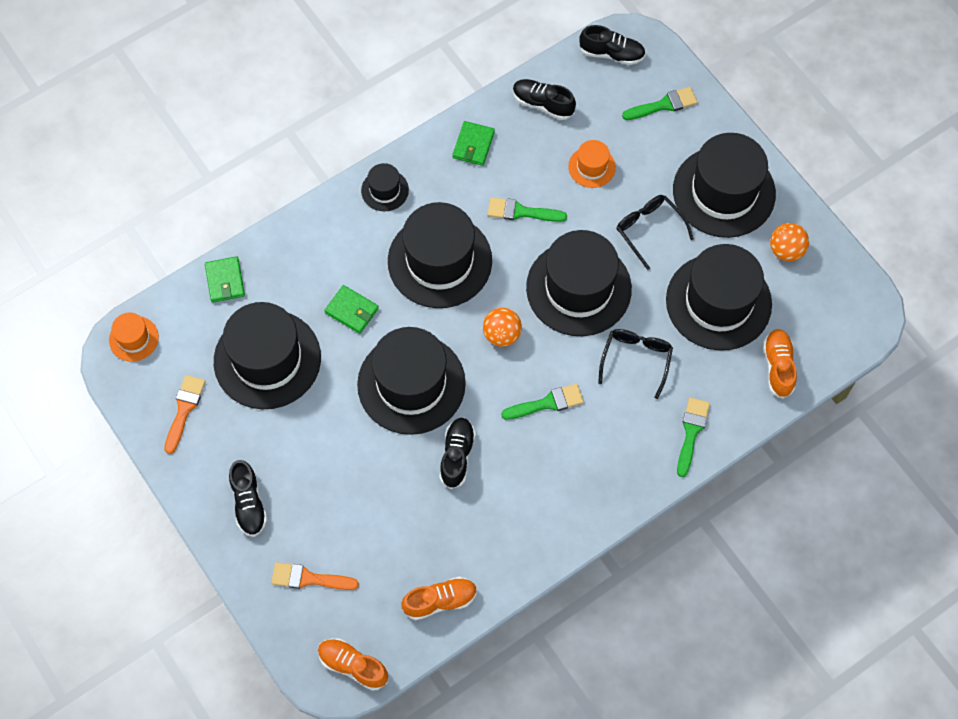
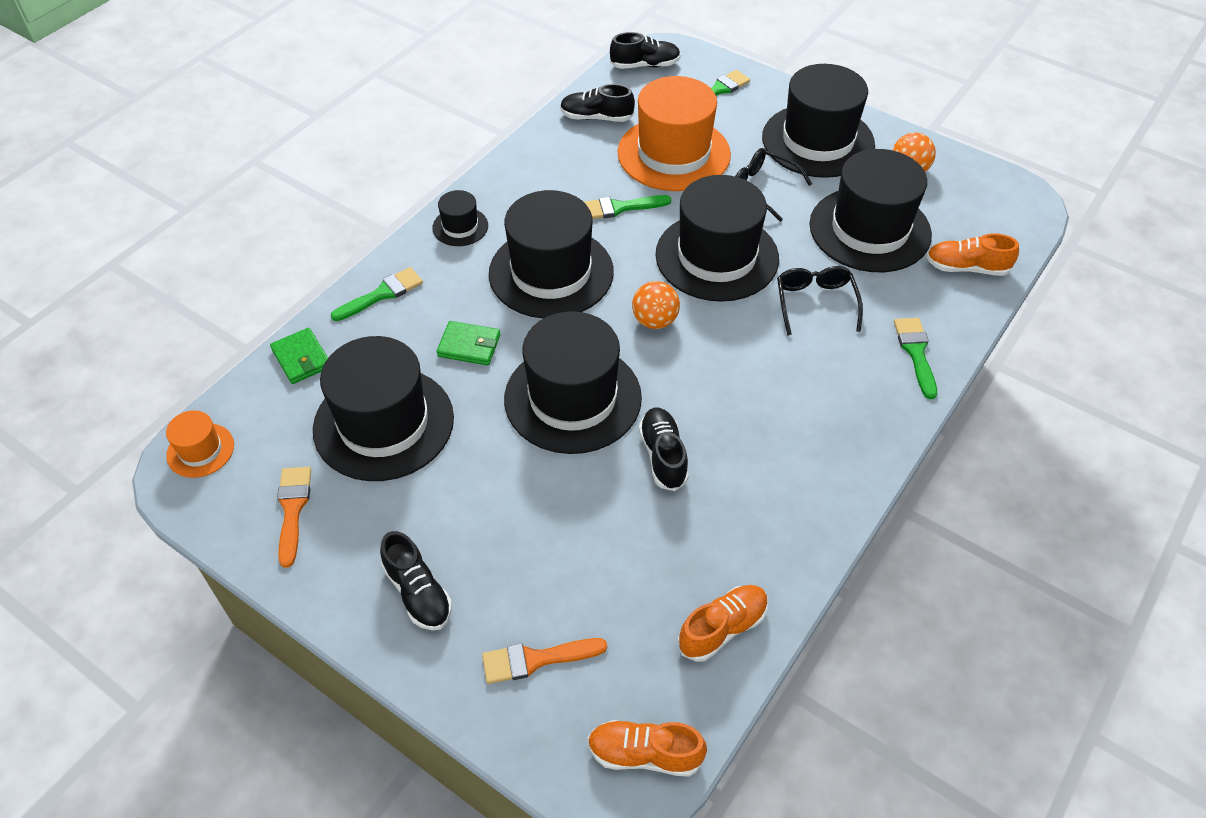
camera: 20 degrees left, 15 degrees down
green wallet [452,121,495,166] -> none
green brush [501,384,584,420] -> green brush moved to [331,267,423,321]
orange hat [568,140,616,188] -> orange hat [617,76,731,191], size x2.16
orange shoe [763,329,797,398] -> orange shoe turned 60 degrees counterclockwise [926,233,1019,276]

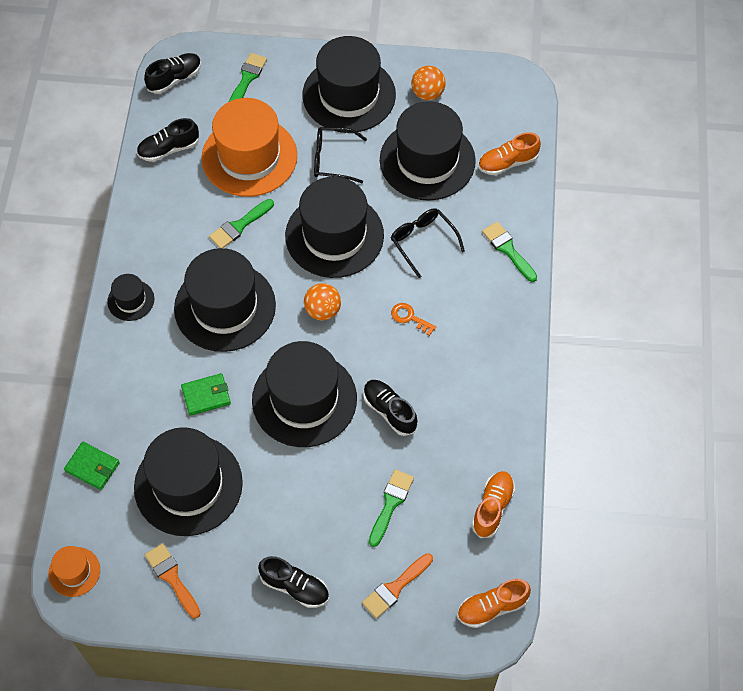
camera: 30 degrees left, 10 degrees up
green brush [331,267,423,321] -> green brush moved to [369,469,414,547]
none -> orange key [391,303,436,336]

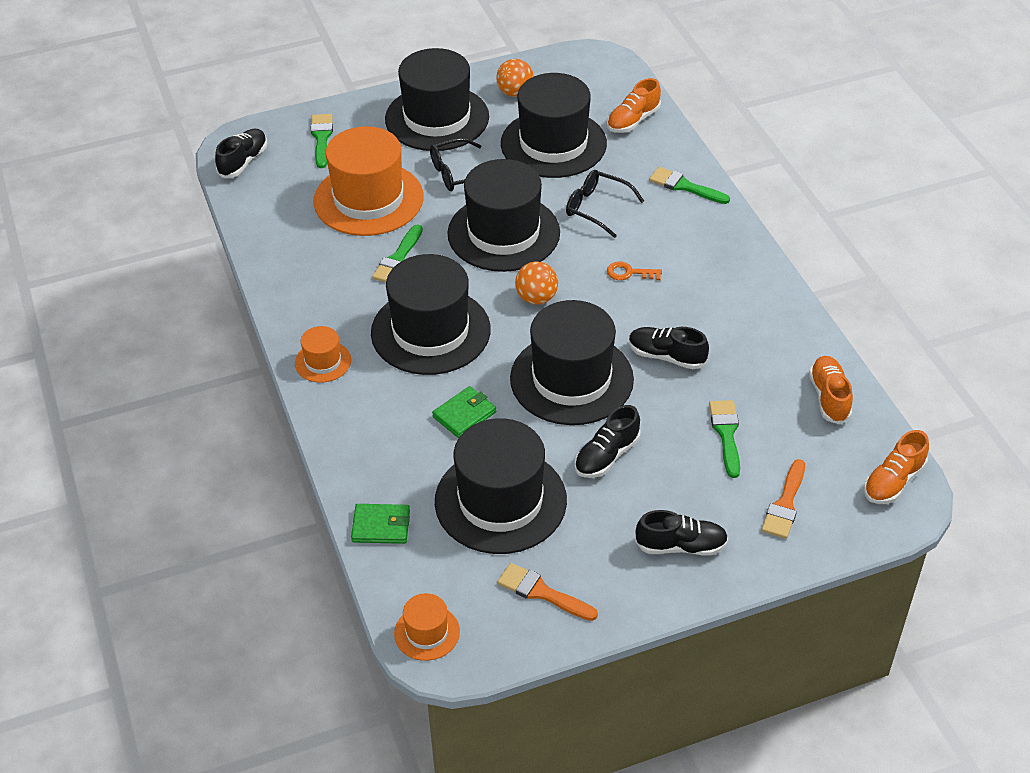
camera: 25 degrees left, 15 degrees down
black hat [107,274,154,321] -> orange hat [295,326,351,383]
black shoe [137,118,199,162] -> black shoe moved to [575,405,640,478]

